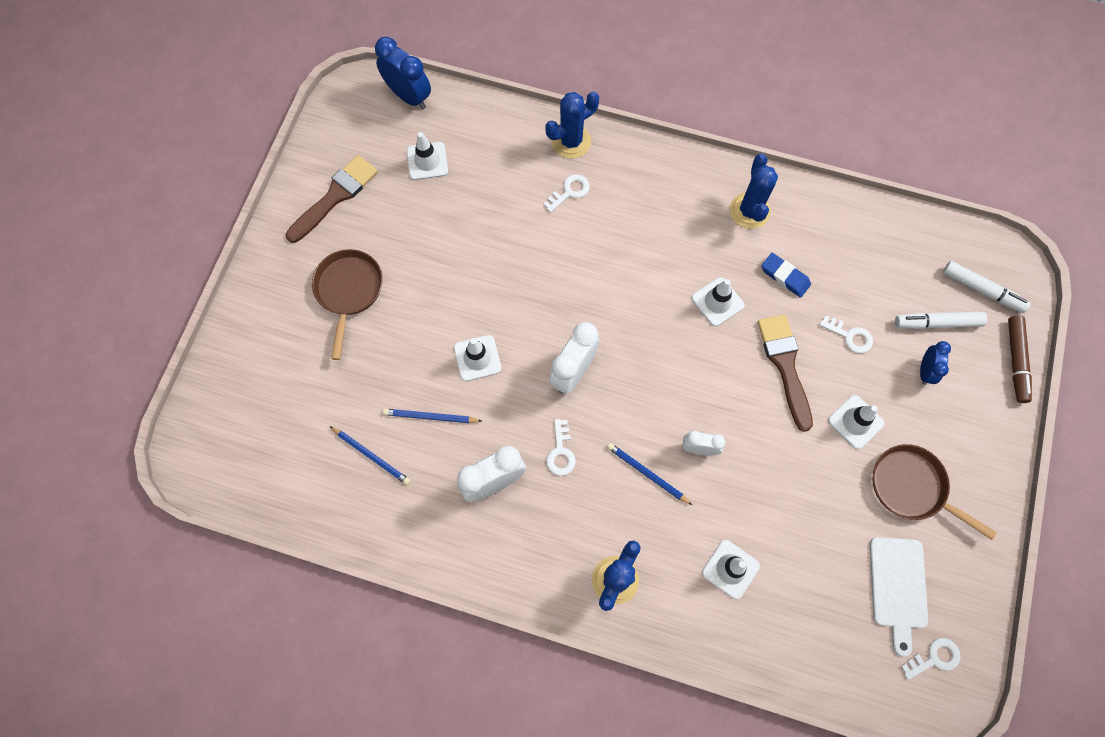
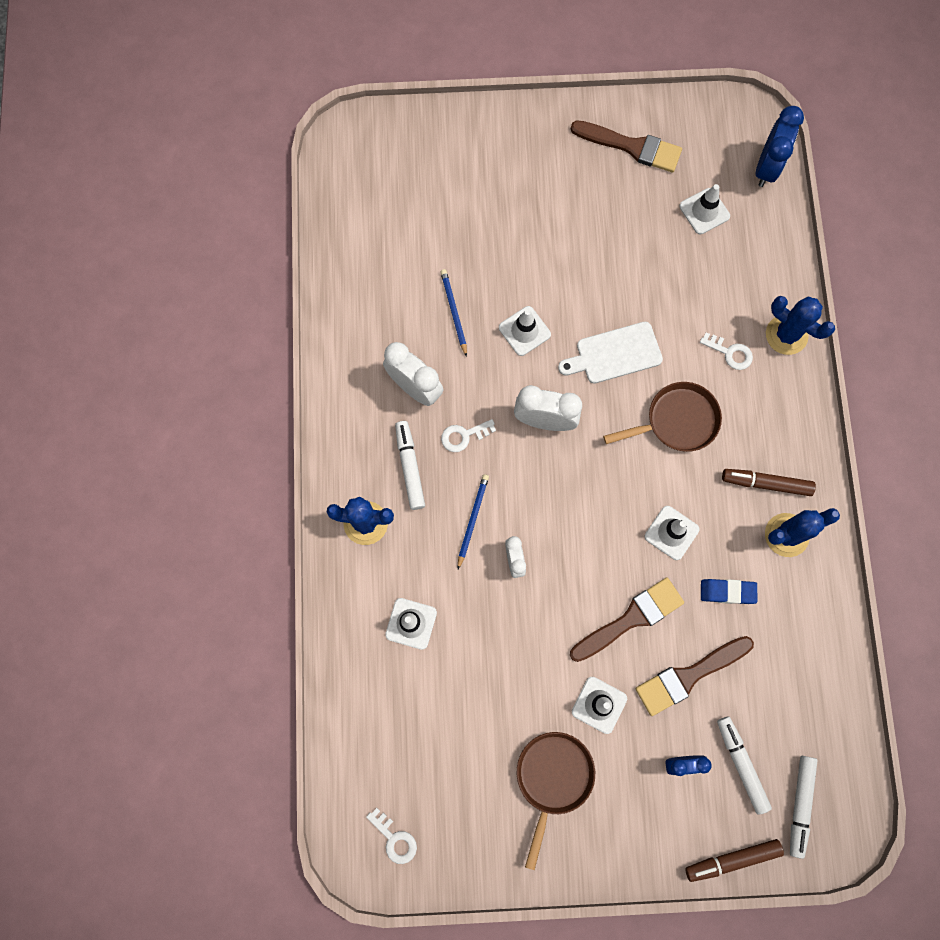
camera: 70 degrees right, 5 degrees up
brown pan [312,249,383,360] -> brown pan moved to [603,382,722,452]
blue pencil [330,426,411,485] -> none
blue eraser [762,253,811,298] -> blue eraser turned 75 degrees clockwise [701,579,757,604]
white key [819,315,873,354] -> brown brush [636,636,754,716]
white cutting board [870,537,928,657] -> white cutting board moved to [558,322,663,384]
none -> white marker [395,421,425,510]
none -> brown marker [722,469,816,496]

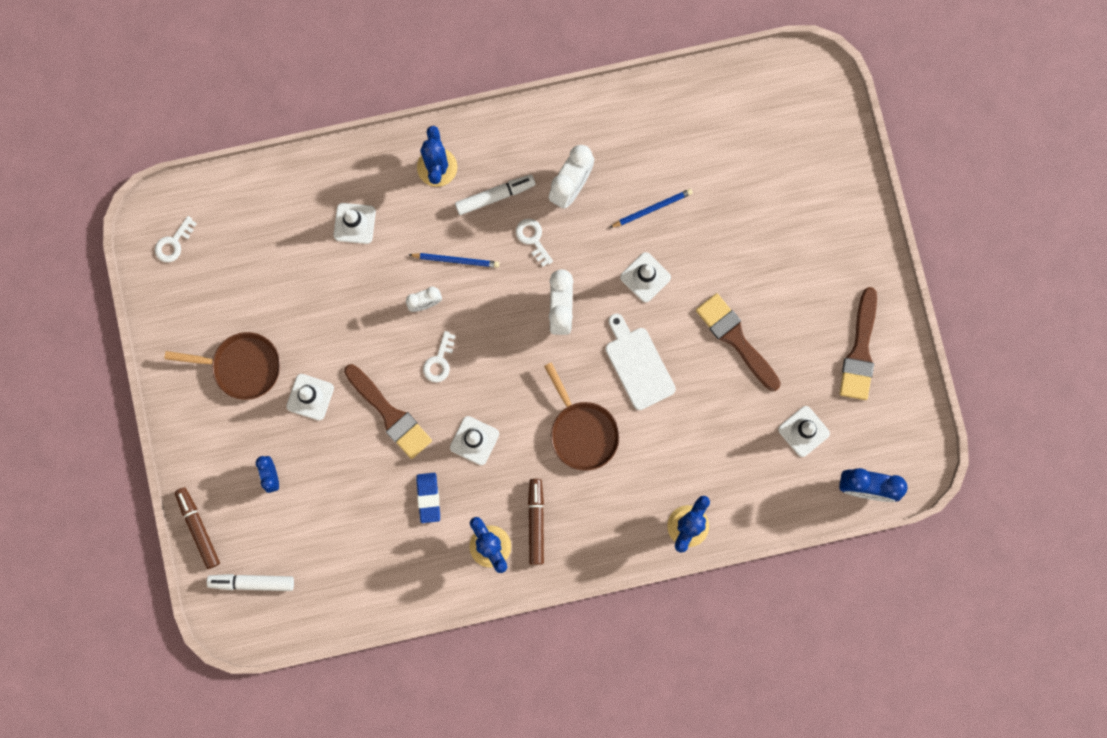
camera: 80 degrees right, 5 degrees up
brown brush [636,636,754,716] -> brown brush moved to [696,293,781,391]
white key [700,332,753,370] -> white key moved to [423,331,456,383]
white marker [717,716,772,814] -> none

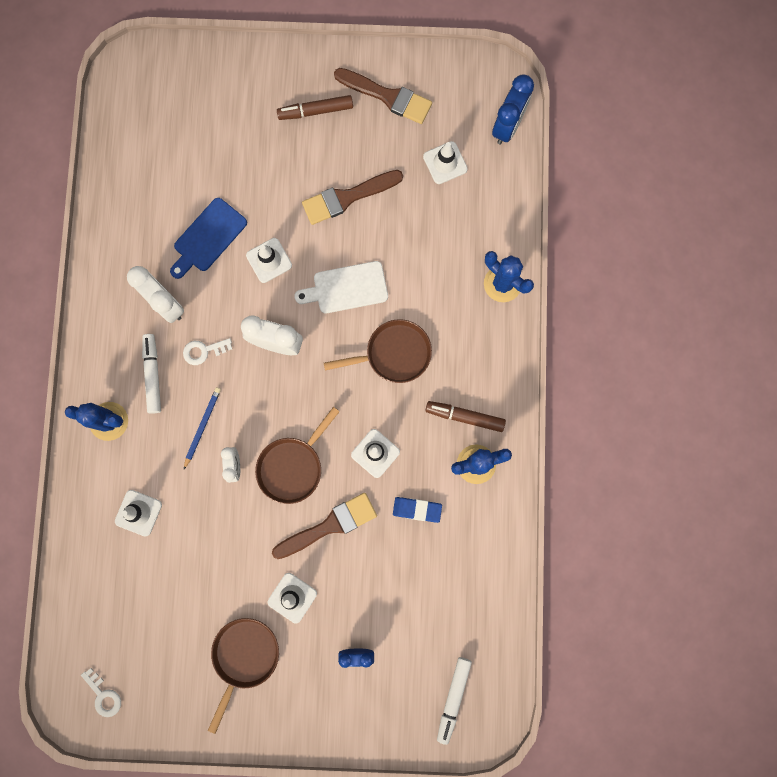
camera: 75 degrees left, 0 degrees up
brown marker [175,487,220,569] -> brown marker moved to [277,95,353,120]
white key [423,331,456,383] -> brown pan [255,407,340,504]
blue pencil [609,189,693,228] -> blue cutting board [170,198,247,279]

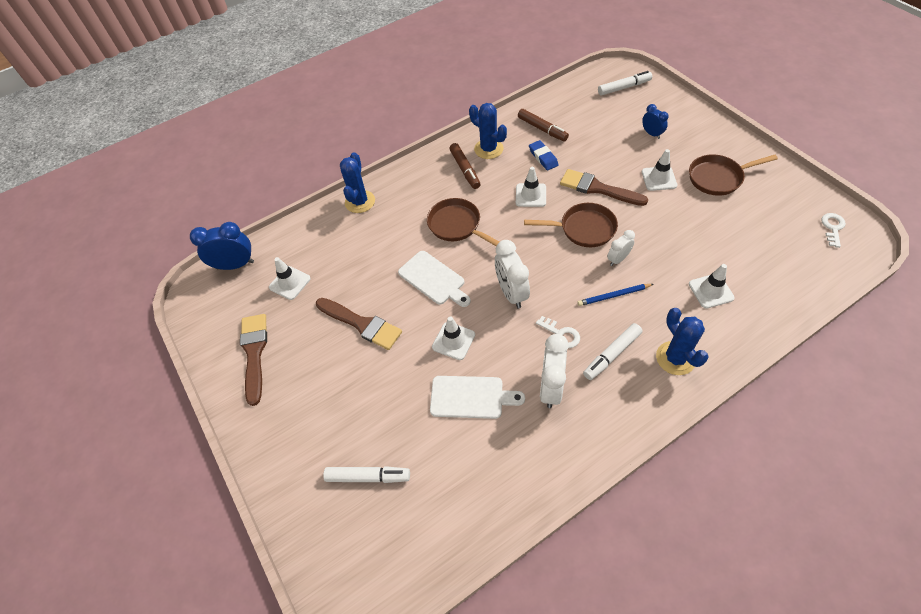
camera: 120 degrees left, 25 degrees down
blue cutting board [170,198,247,279] -> white cutting board [430,376,525,419]
brown marker [277,95,353,120] -> brown marker moved to [518,109,569,141]
none -> white marker [323,466,410,483]

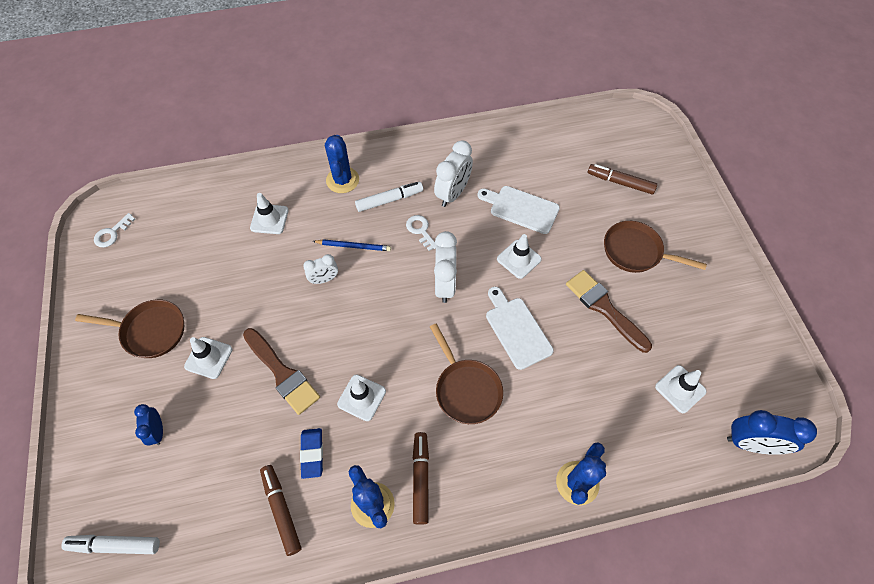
camera: 165 degrees left, 5 degrees up
brown brush [240,314,267,406] -> none
white marker [323,466,410,483] -> brown marker [588,164,657,194]
brown pan [524,203,618,247] -> brown pan moved to [604,221,707,273]

